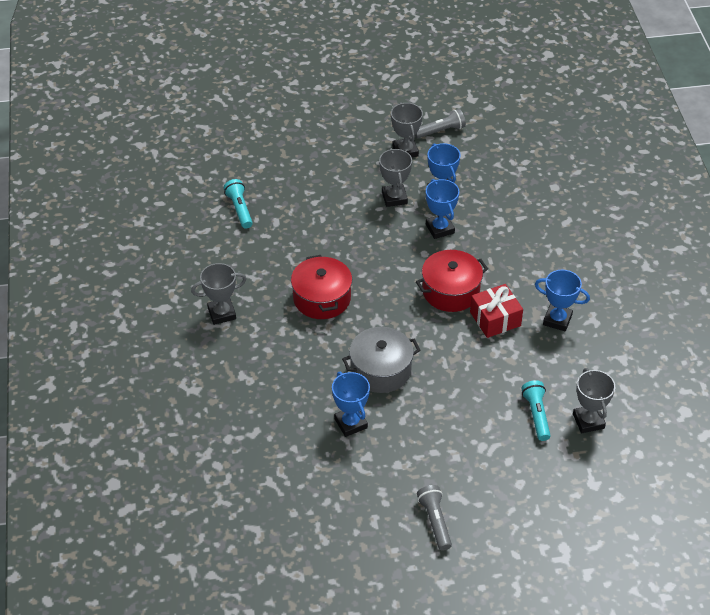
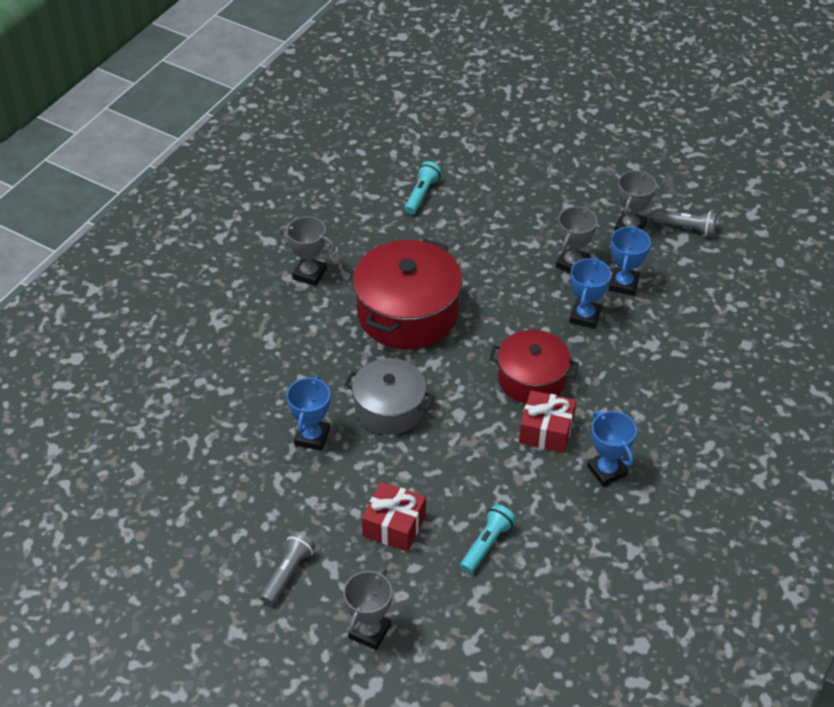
camera: 40 degrees right, 0 degrees up
red pot [291,255,352,319] -> red pot [353,238,462,349], size x1.54
grey trophy [573,368,615,433] -> grey trophy moved to [343,569,392,650]
none -> red gift [362,482,426,552]

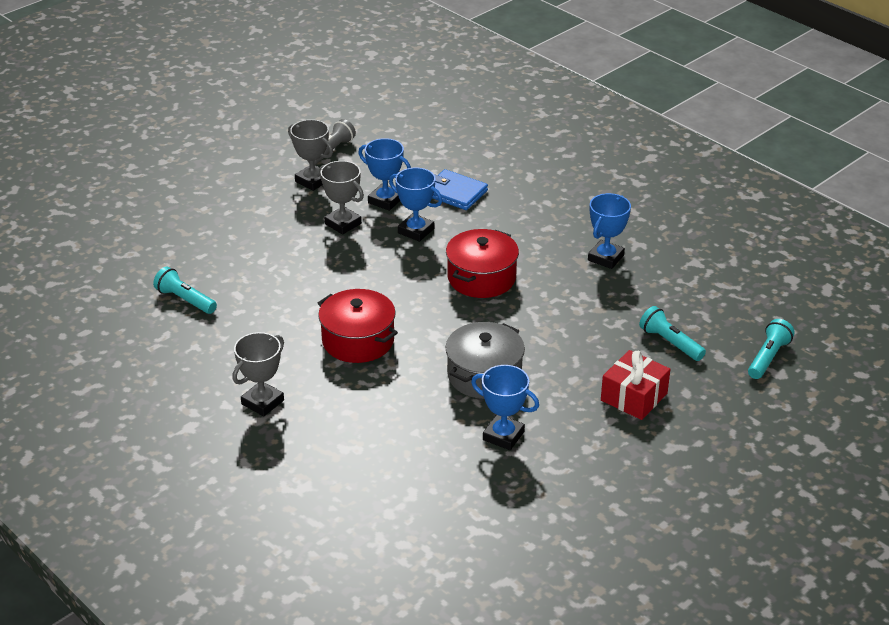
camera: 75 degrees left, 10 degrees down
grey flashlight [261,532,316,605] -> none
grey trophy [343,569,392,650] -> none
red pot [353,238,462,349] -> red pot [318,289,398,363], size x0.65
red gift [519,390,576,453] -> none
blue trophy [587,411,637,487] -> blue trophy turned 45 degrees counterclockwise [588,193,631,269]
none -> blue wallet [432,169,488,210]
none -> turquoise flashlight [748,319,795,379]

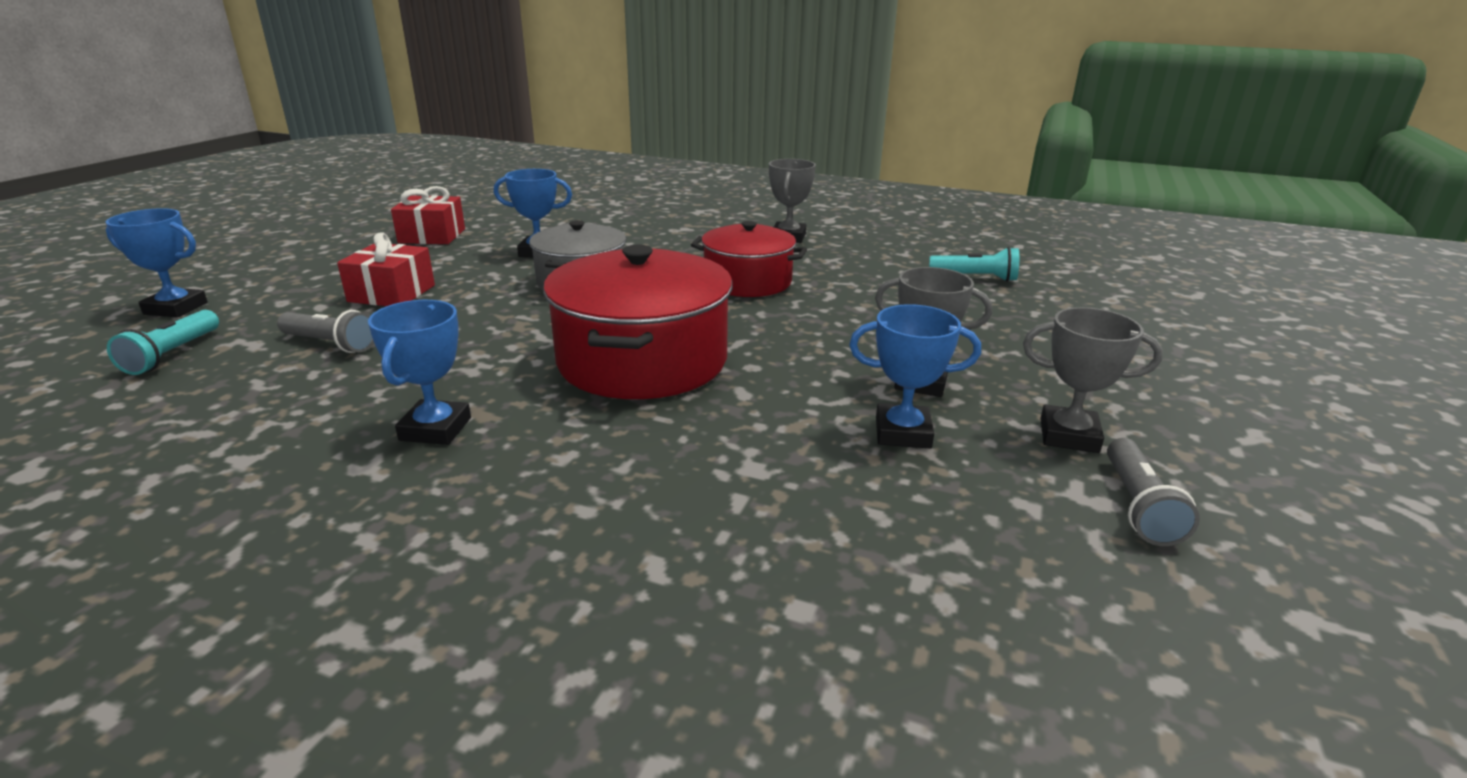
camera: 155 degrees right, 10 degrees down
blue trophy [389,168,443,242] -> blue trophy moved to [106,208,208,318]
blue wallet [432,169,488,210] -> none
red pot [446,229,519,298] -> red pot [543,245,732,399], size x1.54
turquoise flashlight [639,306,706,361] -> grey flashlight [277,310,374,353]
none -> red gift [391,186,465,244]

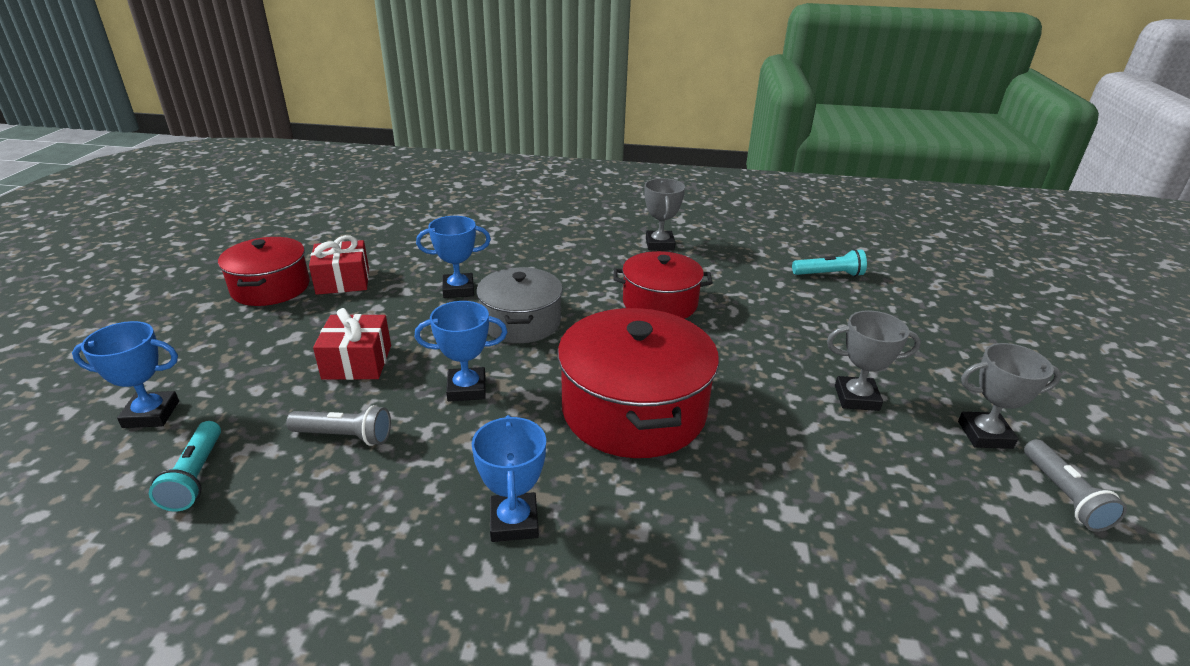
camera: 15 degrees left, 5 degrees up
blue trophy [849,304,981,448] -> blue trophy moved to [415,301,507,402]
none -> red pot [218,237,310,306]

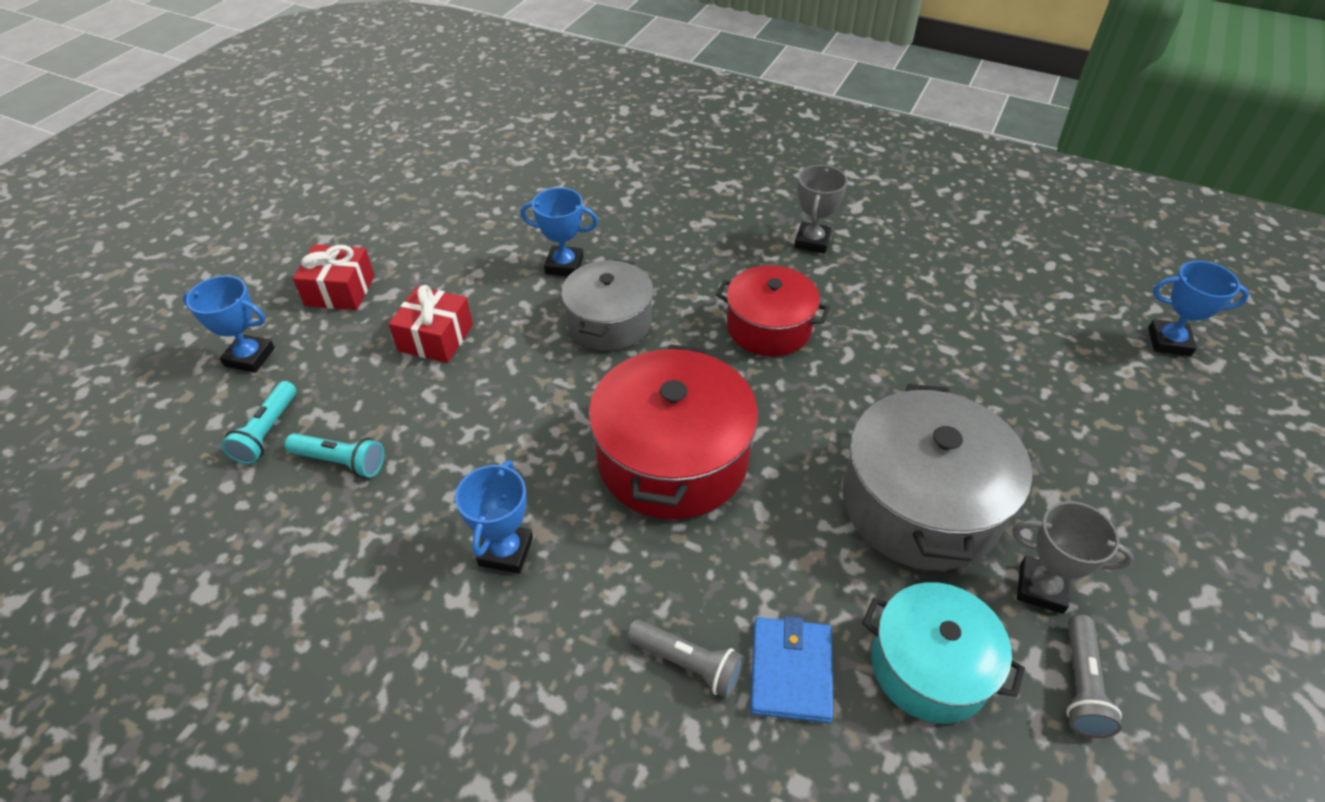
camera: 20 degrees right, 15 degrees up
red pot [218,237,310,306] -> none
grey flashlight [286,405,391,446] -> grey flashlight moved to [627,620,744,698]
red gift [309,235,369,295] -> red gift moved to [293,244,375,310]
blue trophy [415,301,507,402] -> blue trophy moved to [1148,261,1249,356]
turquoise flashlight [792,249,867,277] -> turquoise flashlight moved to [285,433,384,477]
grey trophy [827,311,921,411] -> grey pot [842,384,1032,571]
none -> blue wallet [750,616,833,723]
none -> turquoise pot [862,582,1025,723]

